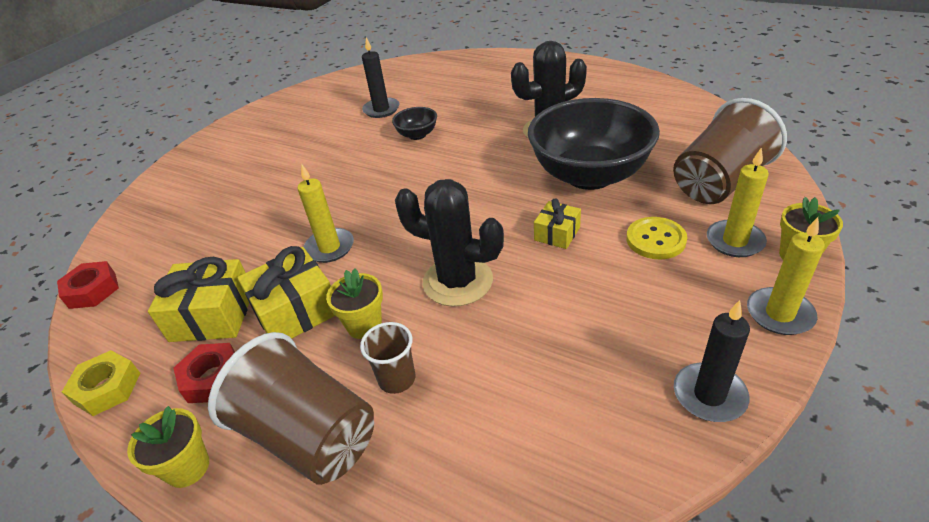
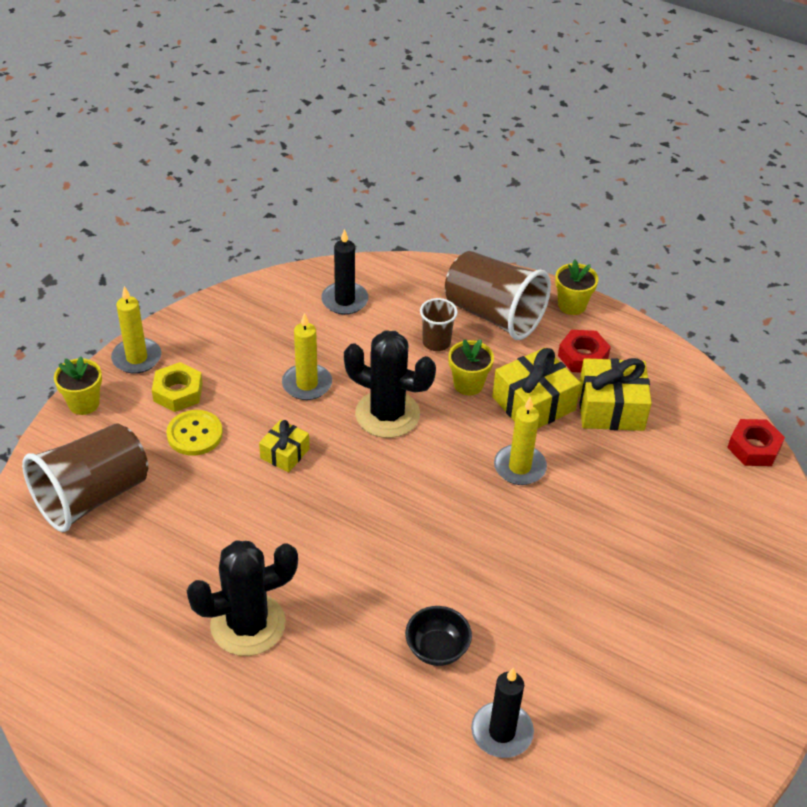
camera: 175 degrees right, 5 degrees up
yellow nut [62,350,140,416] -> yellow nut moved to [152,362,203,412]
black bowl [528,98,660,190] -> none
black candle [674,300,750,422] -> black candle moved to [321,229,369,315]
yellow candle [707,147,769,257] -> yellow candle moved to [282,313,332,400]

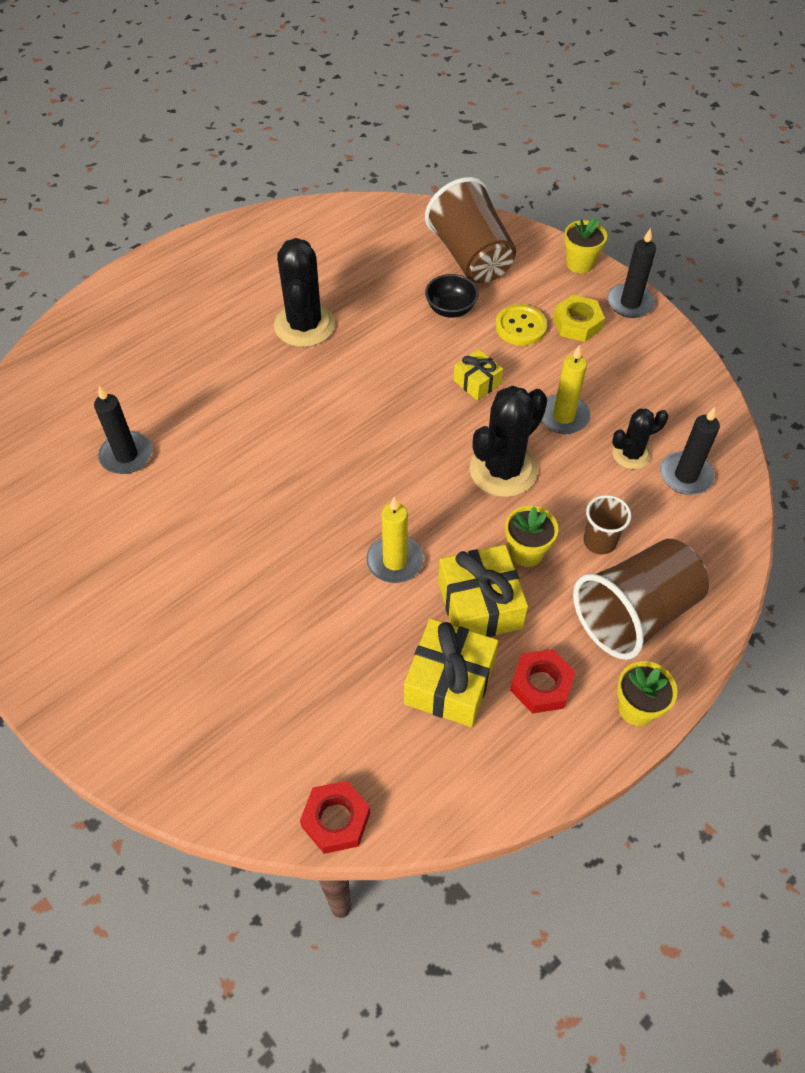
camera: 110 degrees right, 10 degrees up
yellow candle [111,286,161,374] -> black candle [607,228,656,318]
black bowl [405,606,472,666] -> black bowl moved to [425,274,479,318]
none -> black cactus [612,409,668,469]

